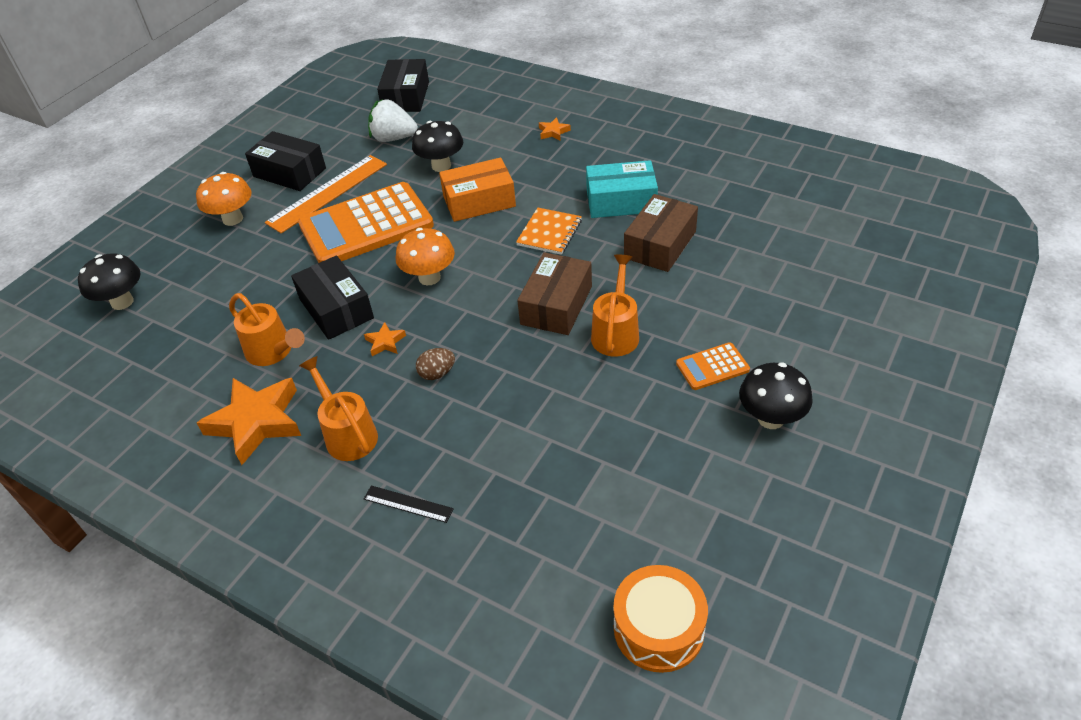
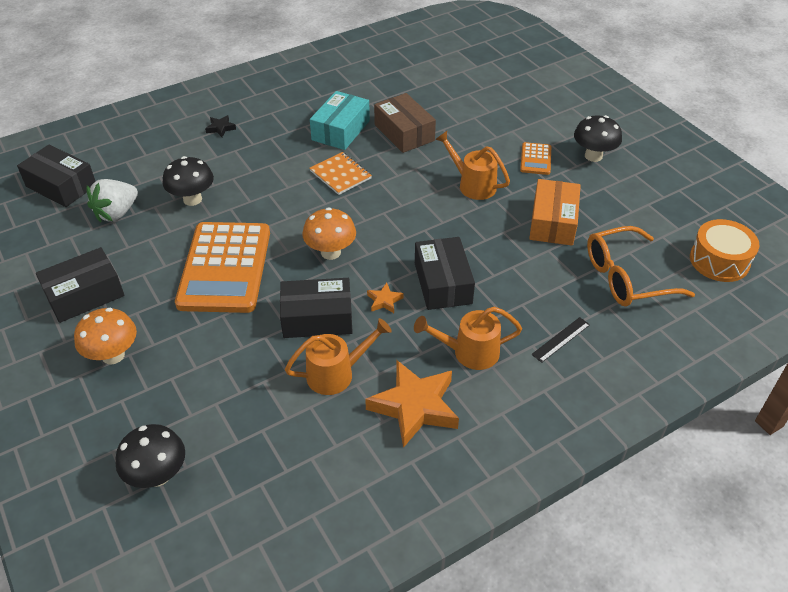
camera: 65 degrees left, 0 degrees up
orange ruler [265,155,387,233] -> none
brown egg [416,348,455,380] -> black box [415,237,475,310]
orange box [439,158,516,222] -> orange box moved to [529,179,581,246]
brown box [517,252,592,335] -> none
orange star [539,117,571,141] -> black star [205,115,236,137]
none -> orange glasses [587,226,695,307]

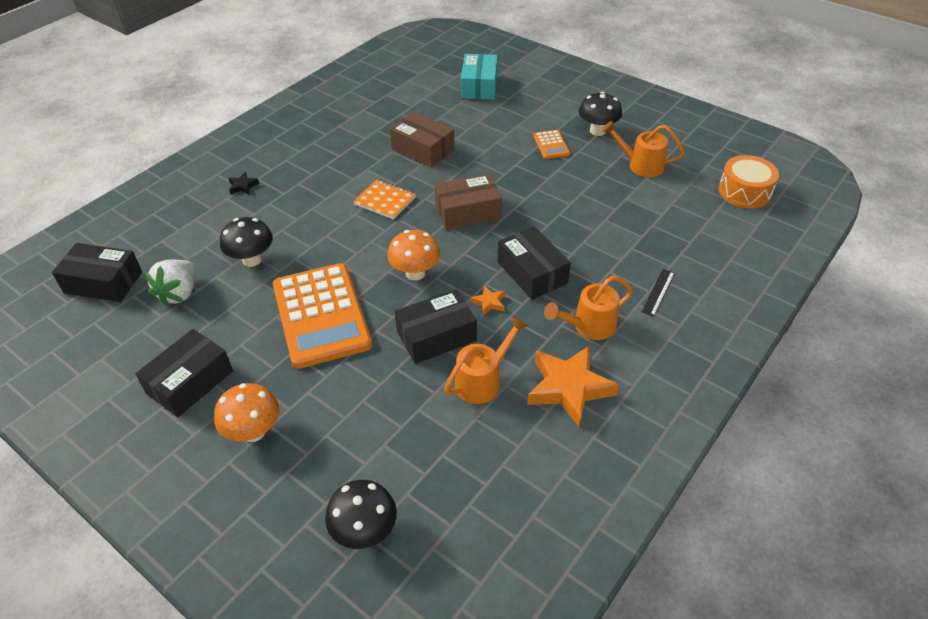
camera: 20 degrees left, 0 degrees up
turquoise box [310,91,370,150] -> turquoise box moved to [461,54,498,100]
orange watering can [435,131,510,200] -> orange watering can moved to [602,121,685,177]
orange box [529,179,581,246] -> none
orange glasses [587,226,695,307] -> none
none -> brown box [435,174,502,230]

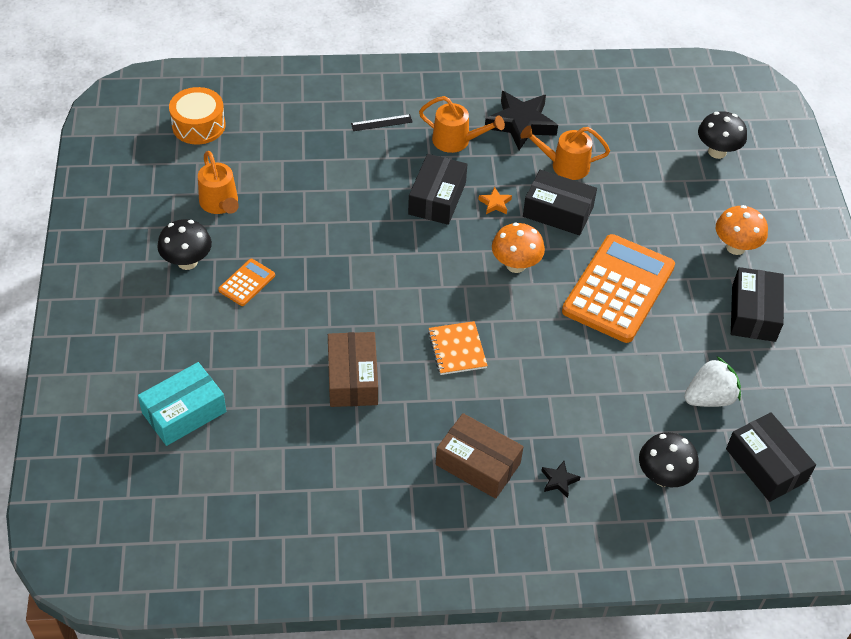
camera: 135 degrees left, 5 degrees up
black box [135,329,233,417] -> black box turned 75 degrees counterclockwise [731,267,784,342]
black mushroom [220,217,273,267] -> black mushroom moved to [639,432,699,487]
brown box [435,174,502,230] -> brown box moved to [436,413,524,499]
orange star [527,345,619,428] -> black star [485,91,558,150]

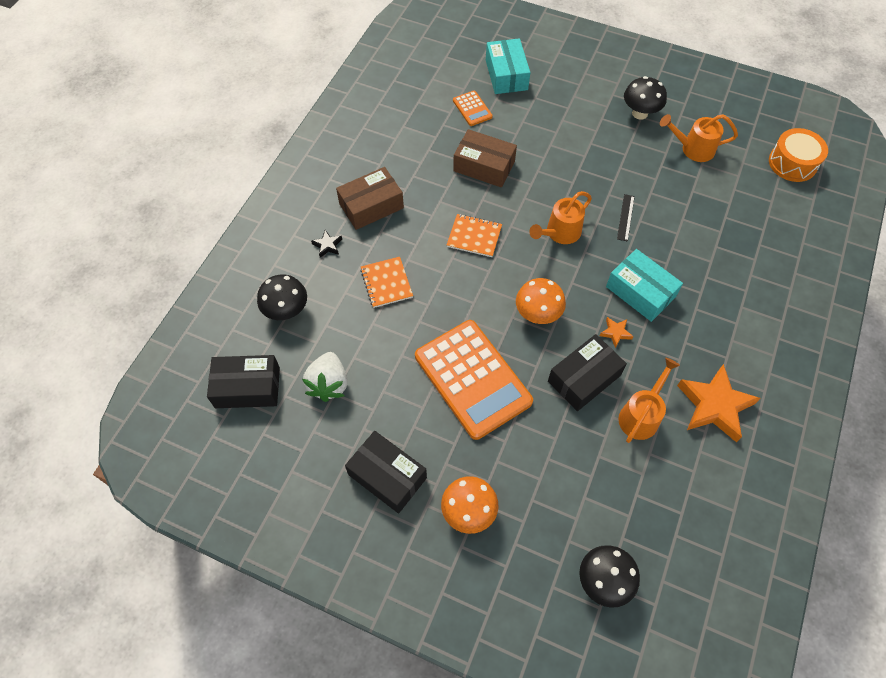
camera: 120 degrees right, 10 degrees up
orange calculator [218,259,275,306] -> orange calculator moved to [453,91,493,126]
black ruler [351,114,413,131] -> black ruler moved to [617,194,635,242]
black box [408,154,467,225] -> turquoise box [606,249,683,322]
orange watering can [419,96,505,153] -> orange watering can moved to [529,191,592,244]
black star [485,91,558,150] -> orange star [677,364,761,442]
none -> orange notebook [360,257,413,308]

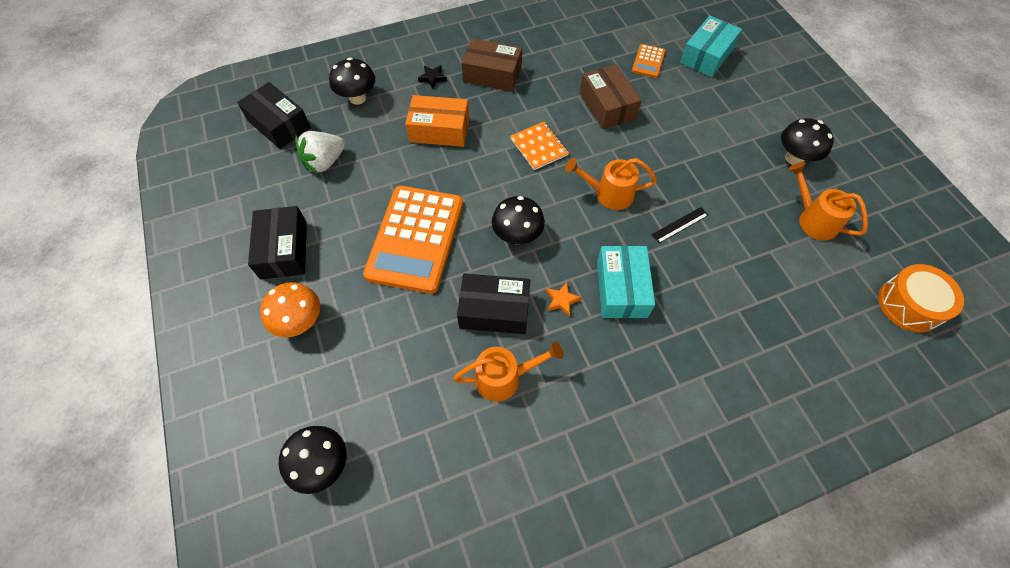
camera: 45 degrees right, 0 degrees up
orange notebook [360,257,413,308] -> orange box [405,95,469,147]
orange mushroom [516,278,566,324] -> black mushroom [492,196,545,245]
orange star [677,364,761,442] -> none

